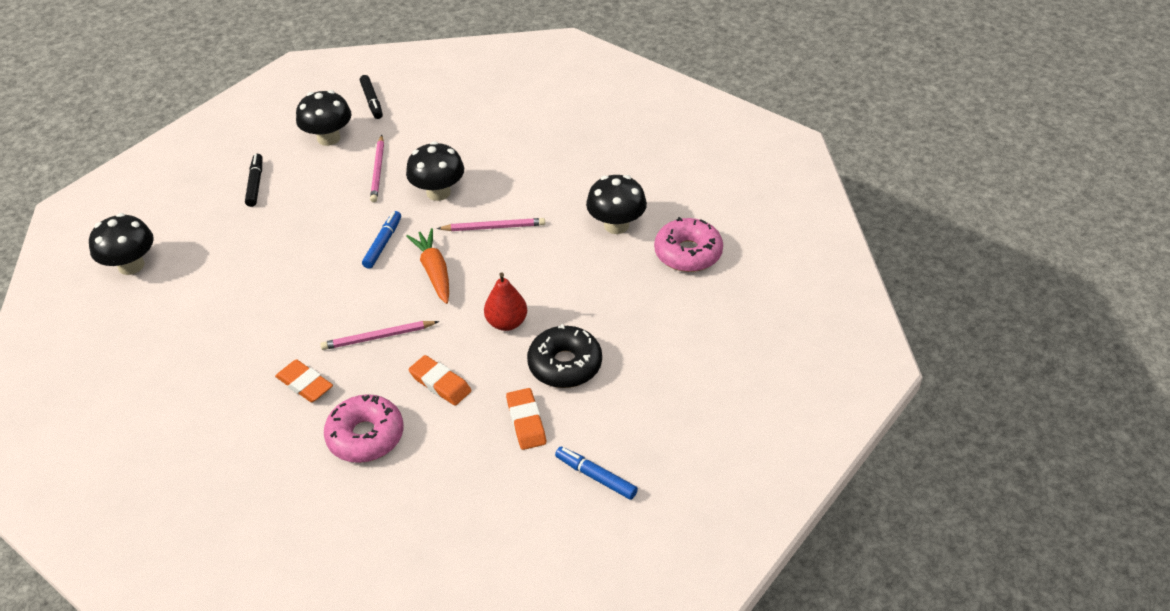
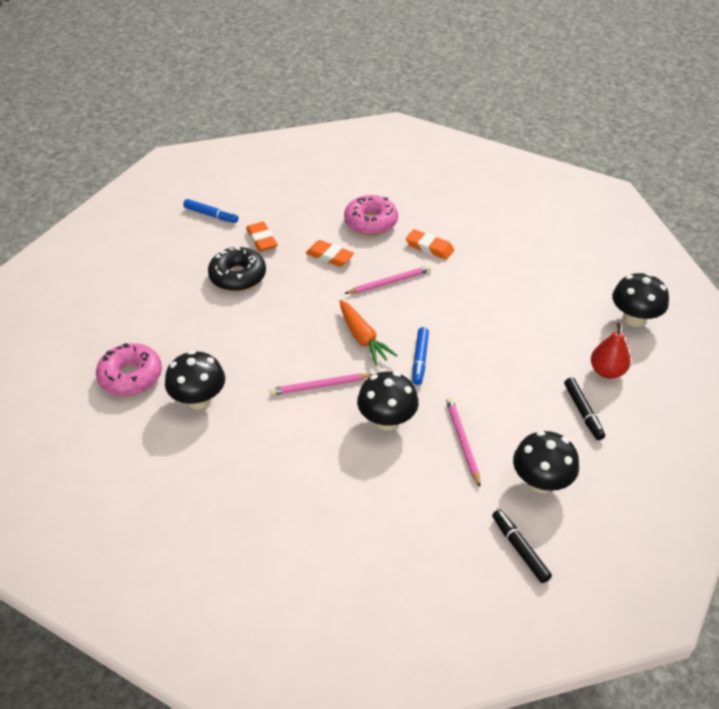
camera: 170 degrees right, 0 degrees up
red pear [484,272,527,331] -> red pear moved to [591,323,631,379]

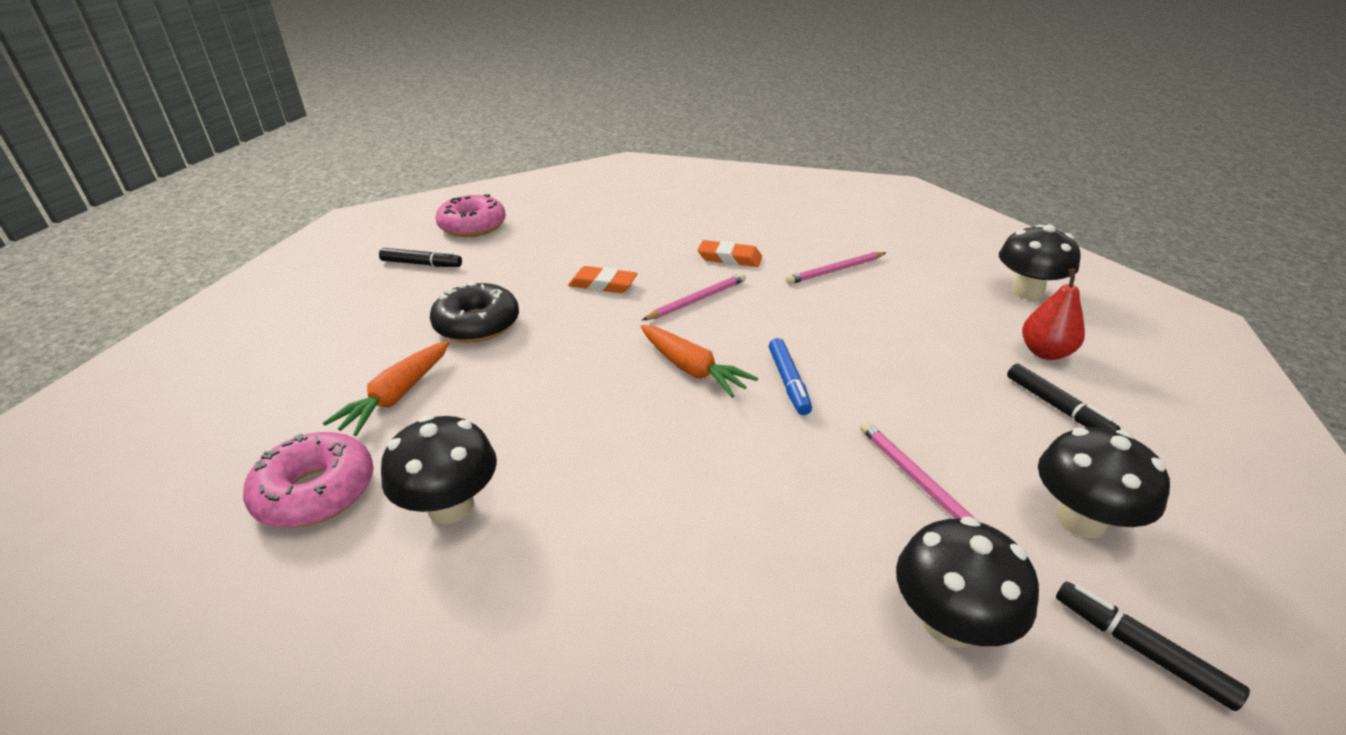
camera: 15 degrees left, 10 degrees down
blue marker [183,199,238,223] -> black marker [379,248,462,267]
orange eraser [246,222,278,251] -> none
pink pencil [269,373,374,395] -> pink pencil moved to [786,252,887,284]
pink donut [344,195,398,235] -> pink donut moved to [436,194,506,237]
black mushroom [357,371,419,431] -> black mushroom moved to [896,517,1039,648]
none -> orange carrot [323,341,449,436]

